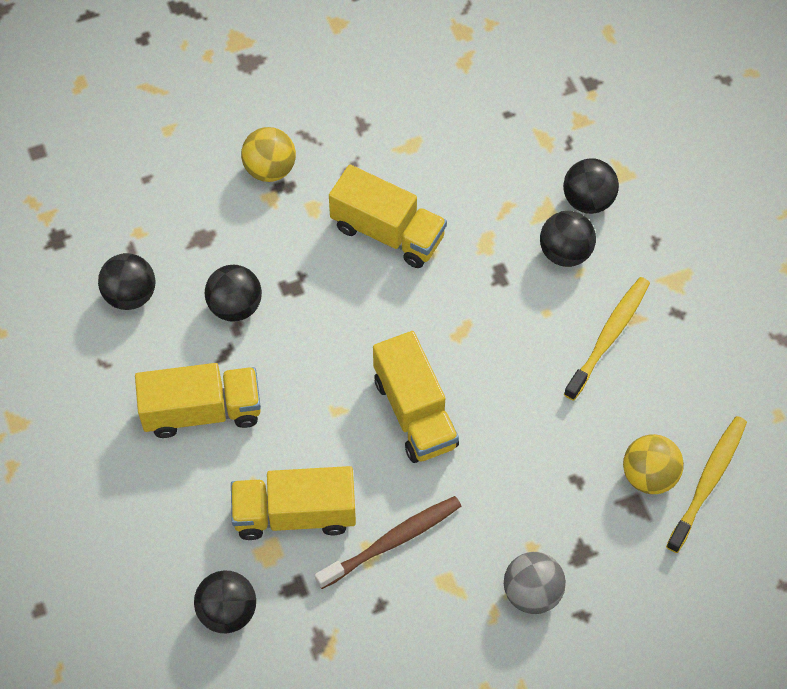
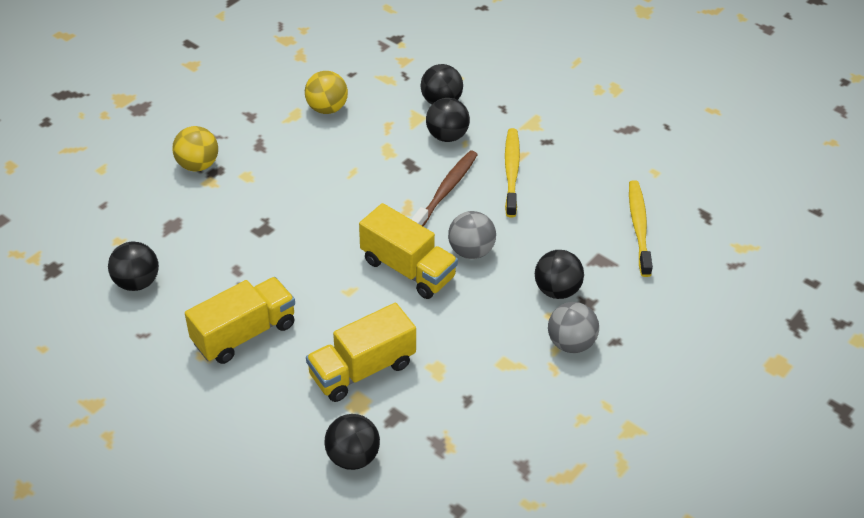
camera: 30 degrees left, 15 degrees down
black ball [205,265,262,322] -> black ball moved to [535,250,584,299]
brown toothbrush [315,496,461,589] -> brown toothbrush moved to [411,151,478,226]
yellow truck [329,165,447,268] -> none
yellow ball [623,434,684,494] -> yellow ball moved to [305,71,348,114]
none -> grey ball [448,211,496,259]

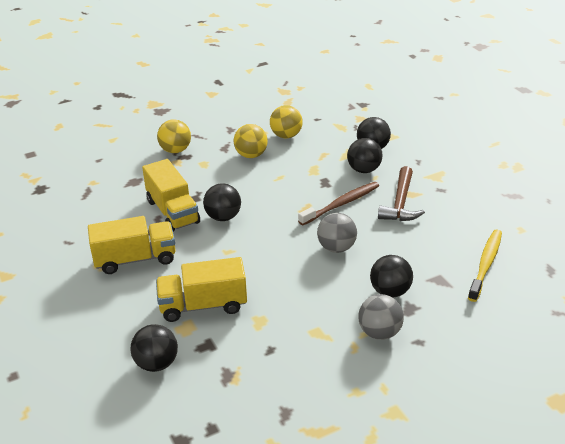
camera: 25 degrees right, 10 degrees down
black ball [108,242,159,291] -> black ball moved to [203,183,241,221]
yellow truck [359,203,458,299] -> yellow truck moved to [142,159,200,232]
yellow toothbrush [505,128,520,218] -> brown hammer [378,166,425,221]
none -> yellow ball [234,124,268,158]

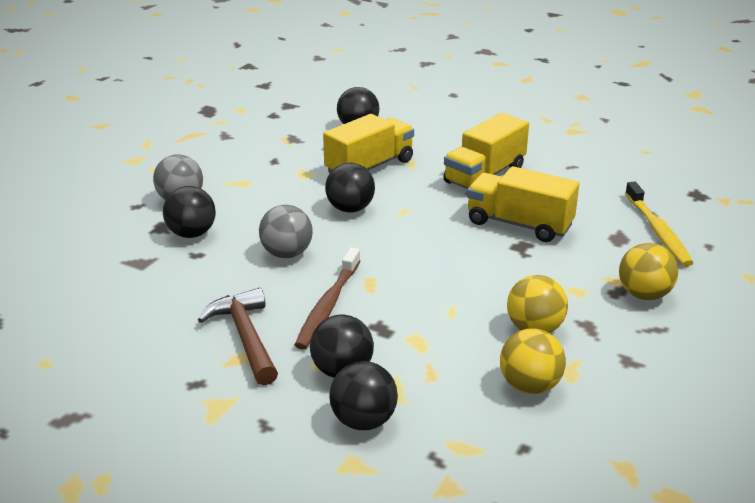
camera: 145 degrees right, 5 degrees down
black ball [203,183,241,221] -> black ball moved to [325,163,375,213]
yellow toothbrush [468,230,502,302] -> yellow toothbrush moved to [625,182,693,266]

